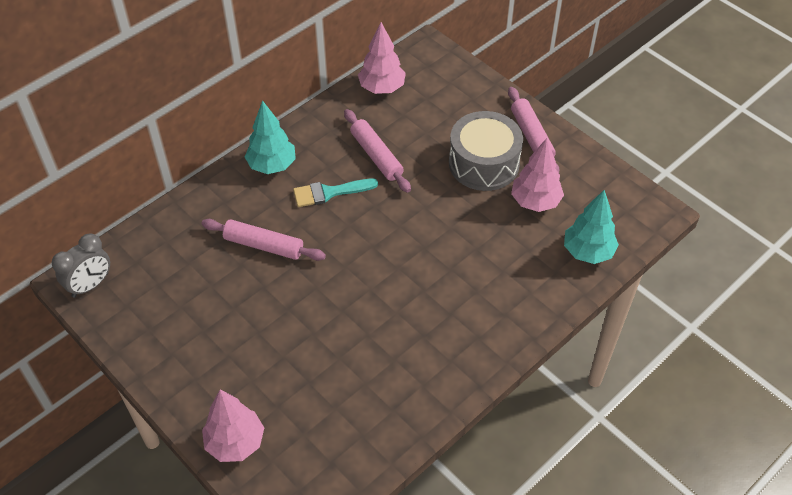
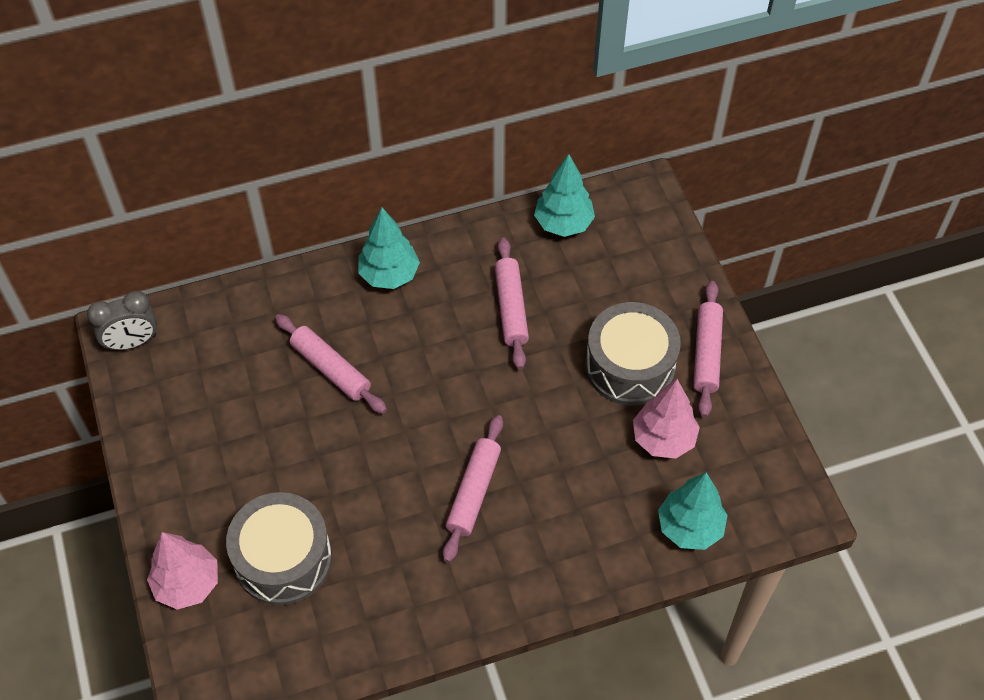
camera: 25 degrees right, 5 degrees up
turquoise brush [293,179,378,207] -> none
pink tree [358,22,406,94] -> turquoise tree [534,154,595,237]
none -> grey drum [226,492,332,605]
none -> pink rolling pin [443,415,503,563]

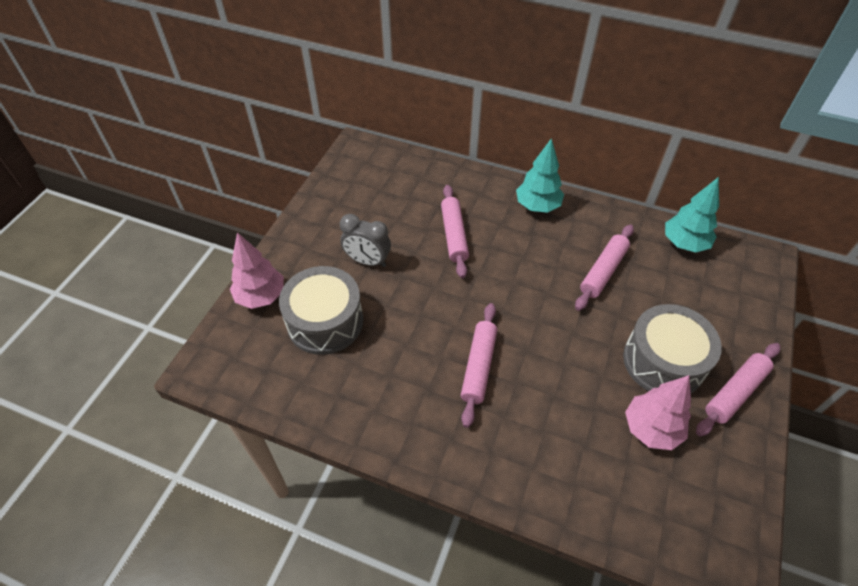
camera: 40 degrees right, 5 degrees down
grey clock [87,291,157,351] -> grey clock moved to [340,214,391,267]
pink rolling pin [443,415,503,563] -> pink rolling pin turned 45 degrees counterclockwise [461,303,497,428]
turquoise tree [658,472,728,550] -> none

